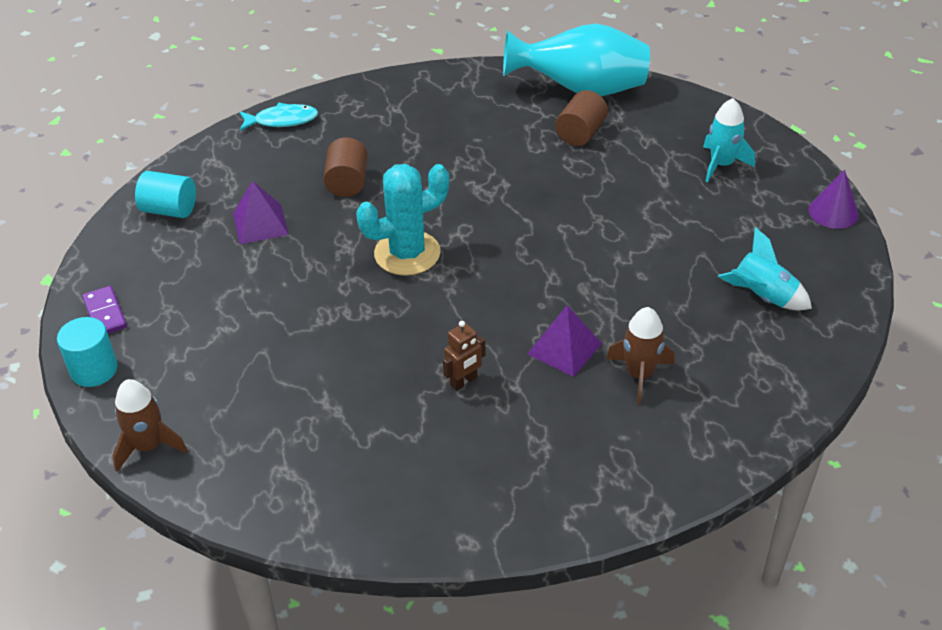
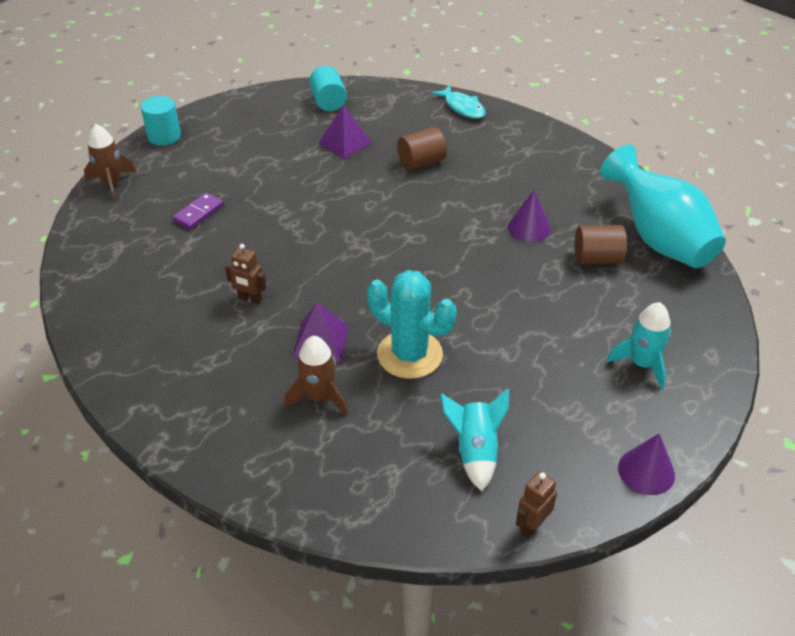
camera: 60 degrees right, 0 degrees up
purple domino [82,286,127,334] -> purple domino moved to [172,193,224,229]
turquoise cactus [356,164,449,276] -> turquoise cactus moved to [367,270,457,379]
none -> purple cone [508,189,551,242]
none -> brown robot [516,471,557,538]

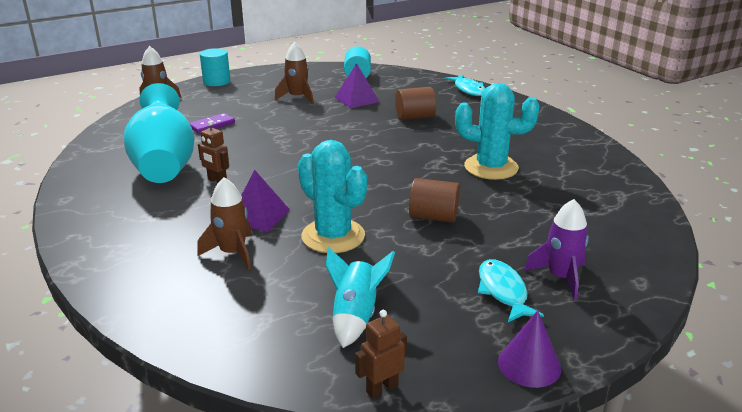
camera: 15 degrees right, 15 degrees down
purple cone [508,189,551,242] -> turquoise cactus [455,83,540,180]
brown cylinder [575,225,627,264] -> brown cylinder moved to [409,178,460,223]
turquoise vase [600,144,726,268] -> turquoise vase moved to [124,83,195,183]
turquoise rocket [607,302,671,389] -> purple rocket [524,199,589,300]
none -> brown rocket [275,42,314,104]
none -> turquoise fish [478,259,544,322]

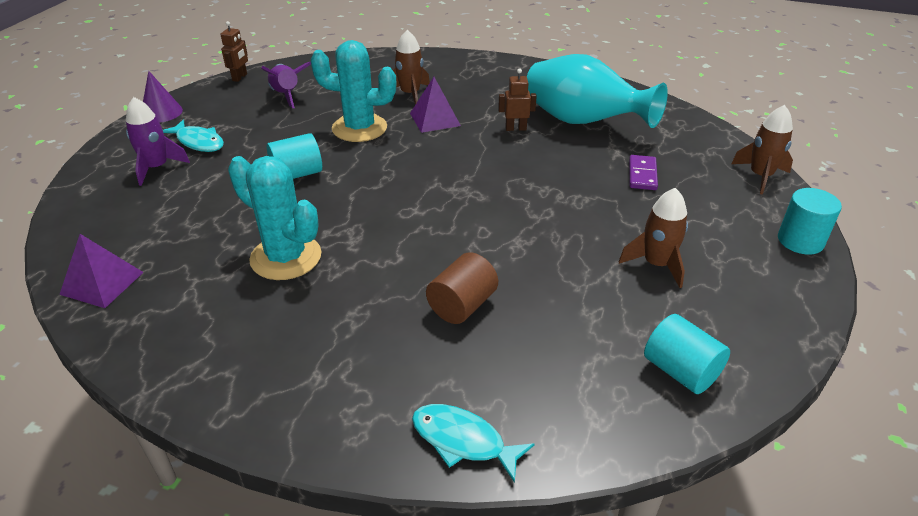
camera: 140 degrees right, 10 degrees up
turquoise rocket [325,247,395,348] -> purple rocket [261,62,311,108]
purple pyramid [335,63,380,109] -> purple pyramid moved to [59,234,144,308]
brown cylinder [409,178,460,223] -> turquoise cylinder [267,133,322,179]
turquoise cactus [455,83,540,180] -> turquoise cactus turned 60 degrees clockwise [228,156,322,280]

